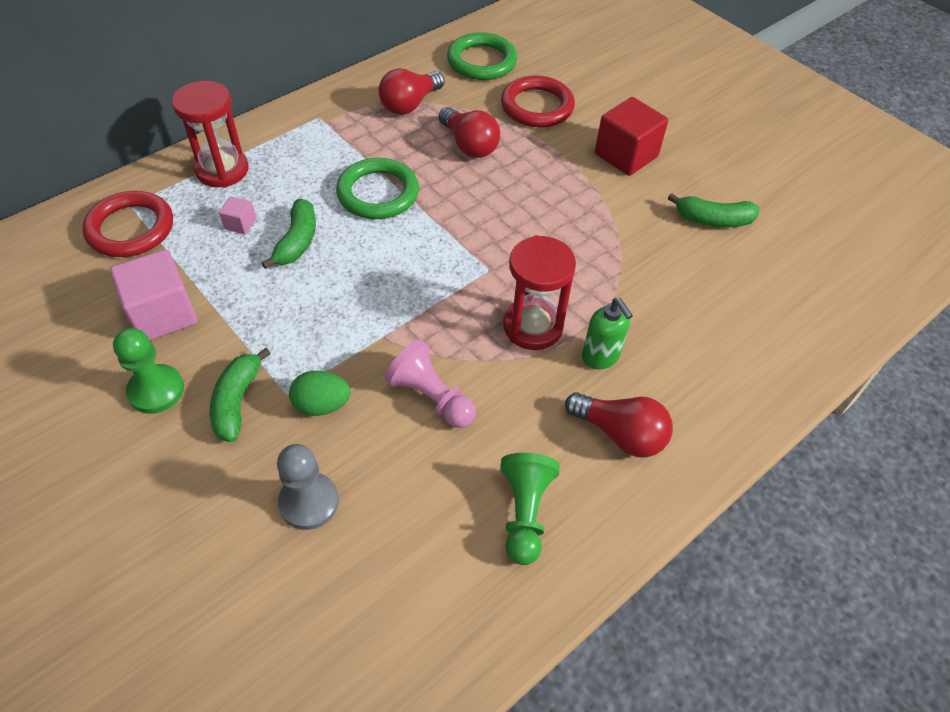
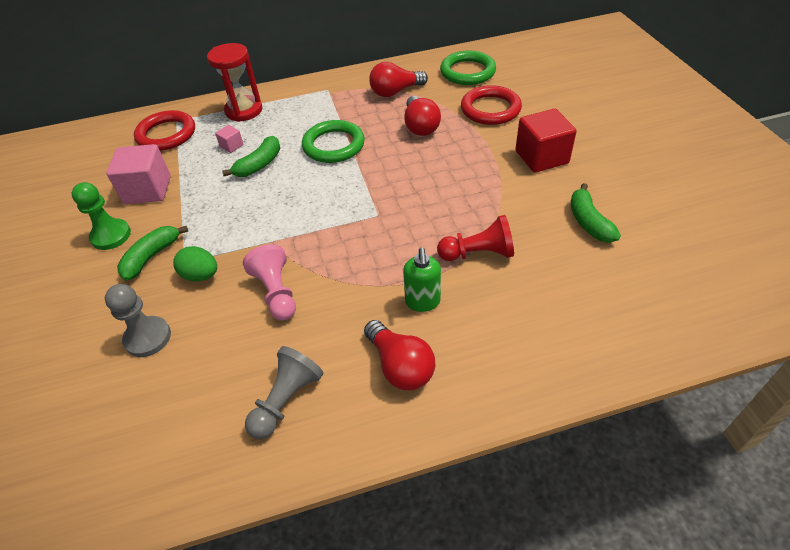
camera: 30 degrees right, 5 degrees down
green pawn [500,453,560,565] -> grey pawn [245,346,324,439]
red hourglass [503,235,576,350] -> none
green banana [668,193,760,227] -> green banana turned 45 degrees clockwise [571,183,621,243]
none -> red pawn [437,215,514,261]

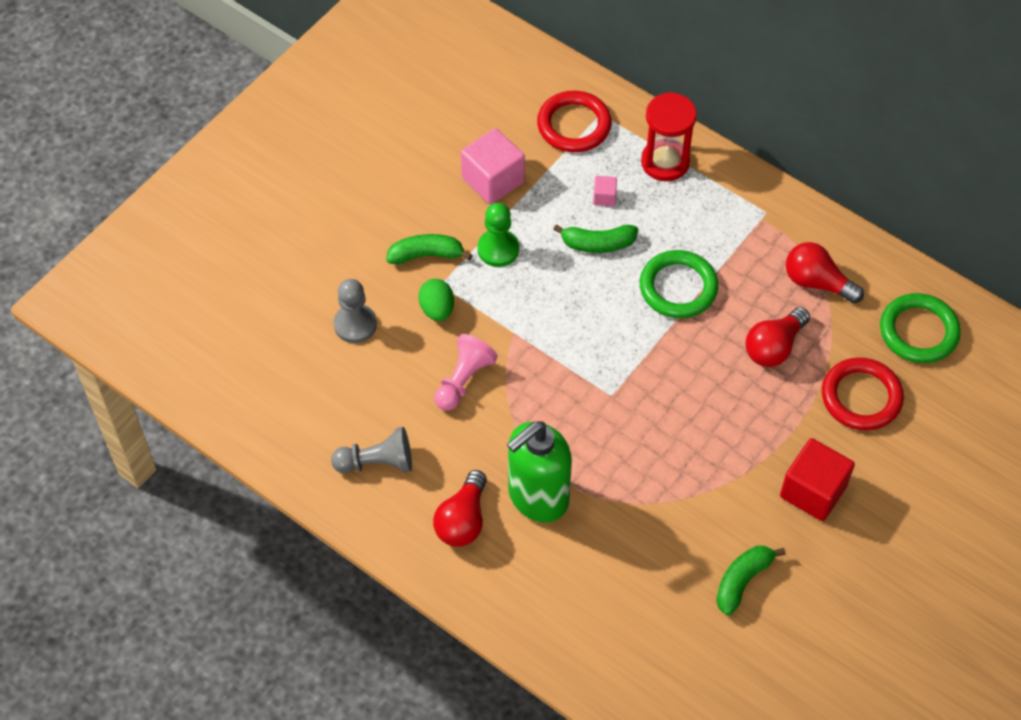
camera: 50 degrees right, 10 degrees up
green pawn [72,182,131,250] -> green pawn moved to [477,203,519,267]
green soap dispenser [403,248,441,312] -> green soap dispenser [507,421,572,523], size x1.89
red pawn [437,215,514,261] -> none

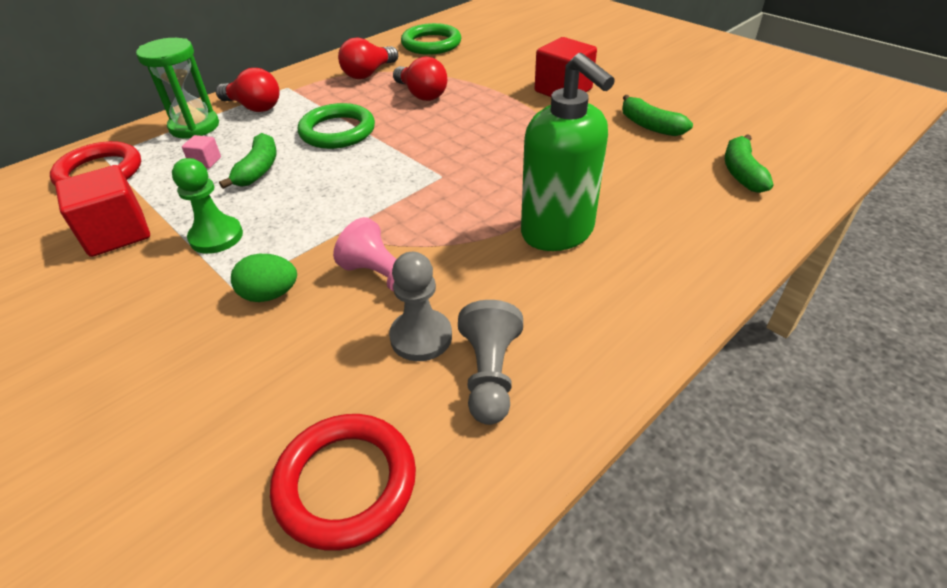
camera: 80 degrees left, 15 degrees down
grey pawn [334,279,377,343] -> grey pawn moved to [389,252,452,361]
green banana [386,234,472,264] -> green banana moved to [725,134,774,193]
red light bulb [433,470,487,547] -> red light bulb moved to [216,68,280,112]
pink cube [461,128,525,205] -> red cube [55,165,150,257]
red hourglass [641,92,697,181] -> green hourglass [136,38,219,138]
red ring [822,357,904,431] -> red ring moved to [270,414,416,551]

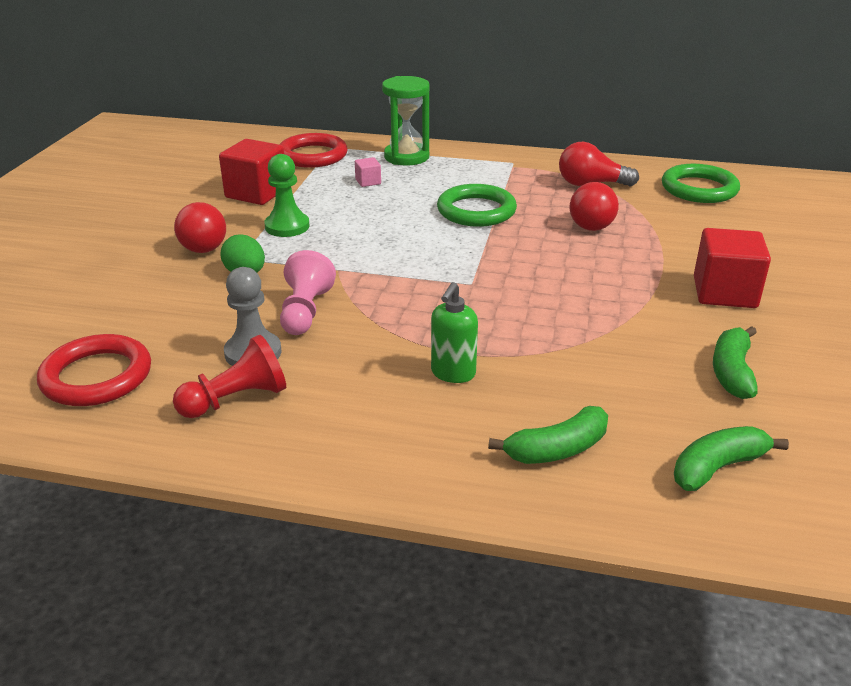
camera: 55 degrees right, 10 degrees down
red light bulb [216,68,280,112] -> red light bulb moved to [174,202,226,253]
green banana [219,133,277,189] -> green banana moved to [488,406,608,464]
grey pawn [458,300,523,425] -> red pawn [173,334,286,418]
green soap dispenser [521,53,615,251] -> green soap dispenser [431,282,478,383], size x0.53

